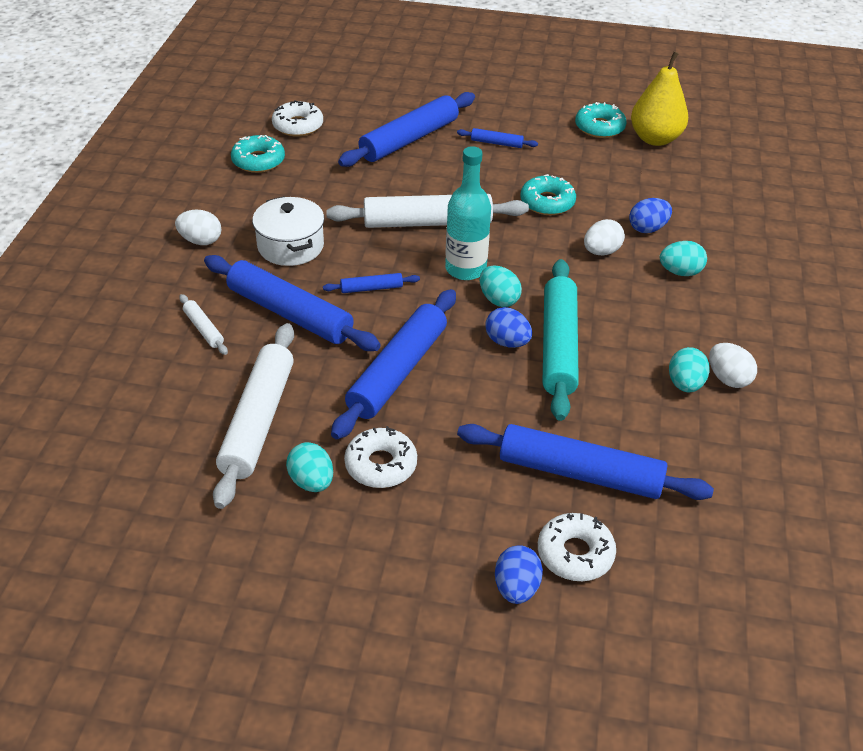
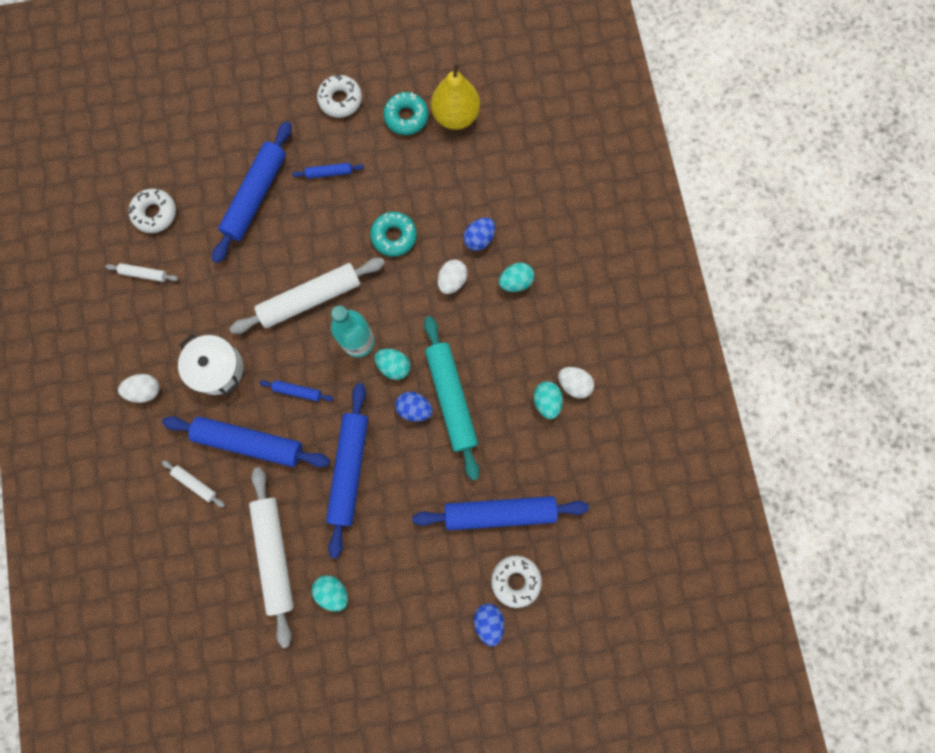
camera: 20 degrees left, 35 degrees up
turquoise donut [231,135,285,173] -> white rolling pin [105,263,178,282]
blue rolling pin [323,273,420,293] -> blue rolling pin turned 45 degrees clockwise [259,380,334,401]
white donut [344,426,417,488] -> white donut moved to [317,74,362,118]

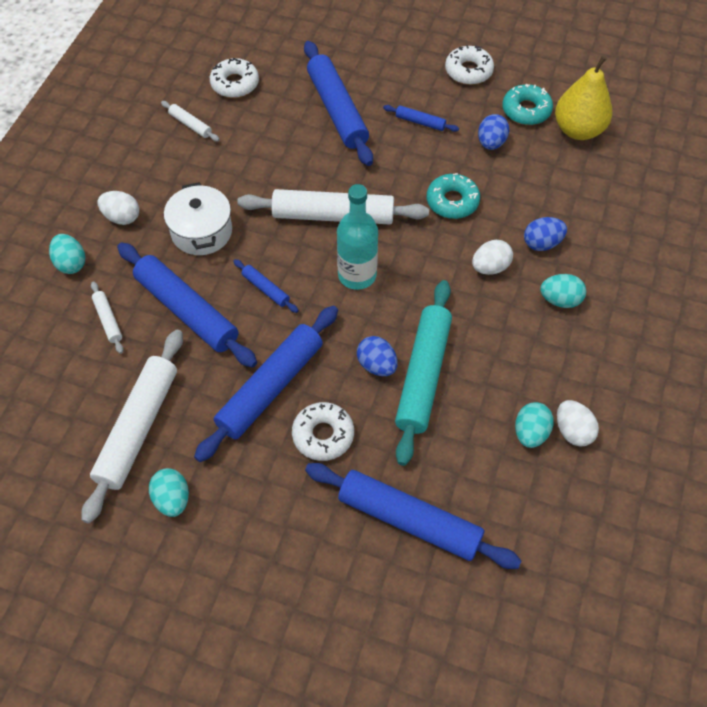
camera: 30 degrees right, 20 degrees down
blue rolling pin [212,121,292,263] -> blue rolling pin turned 75 degrees counterclockwise [304,41,373,166]
turquoise egg [375,349,410,380] -> turquoise egg moved to [49,234,86,274]
blue egg [474,604,504,646] -> blue egg moved to [478,114,509,150]
white donut [491,555,542,608] -> white donut moved to [292,402,354,461]

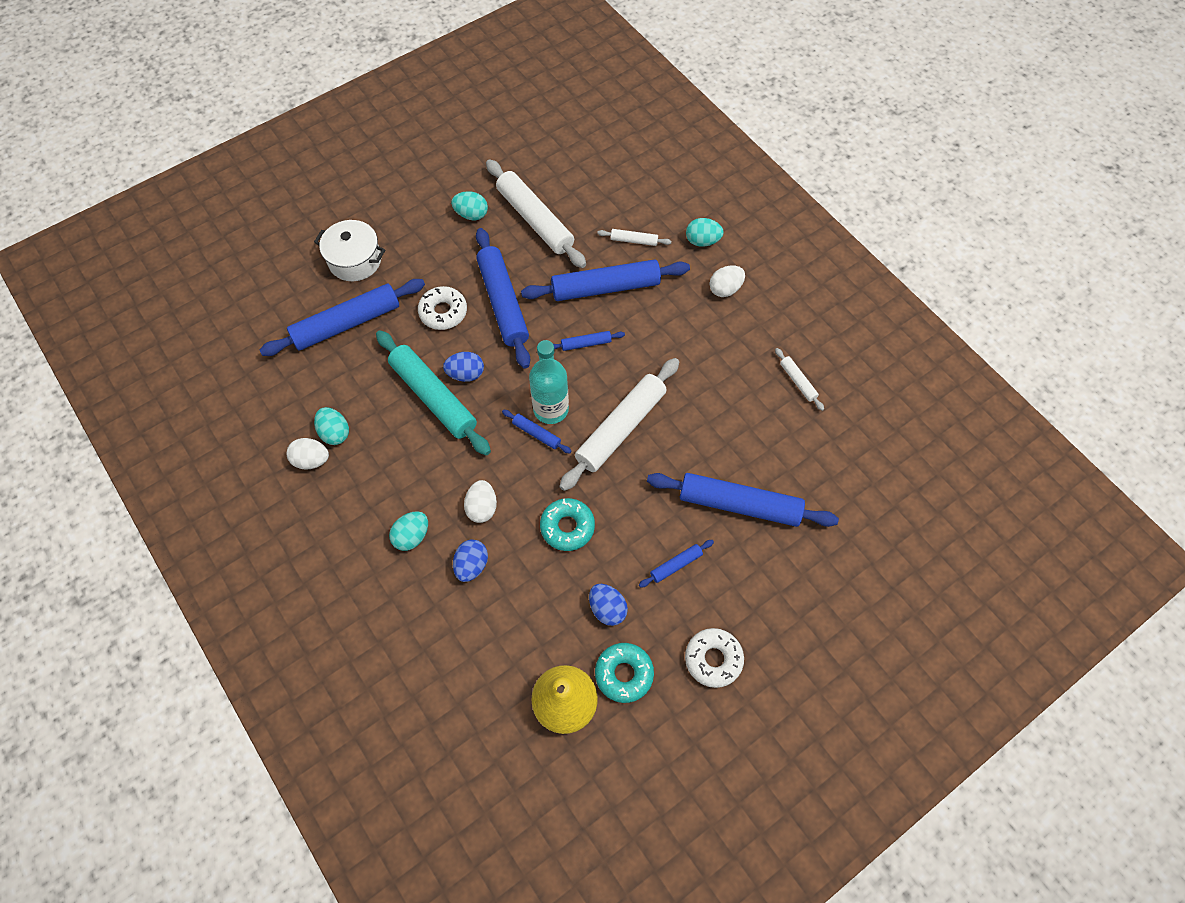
camera: 125 degrees right, 5 degrees up
white rolling pin [161,101,220,142] -> white rolling pin turned 75 degrees clockwise [775,348,824,411]
white pot [164,182,232,255] -> white pot moved to [314,220,385,281]
white donut [210,58,259,98] -> none
none -> blue rolling pin [502,410,571,453]

